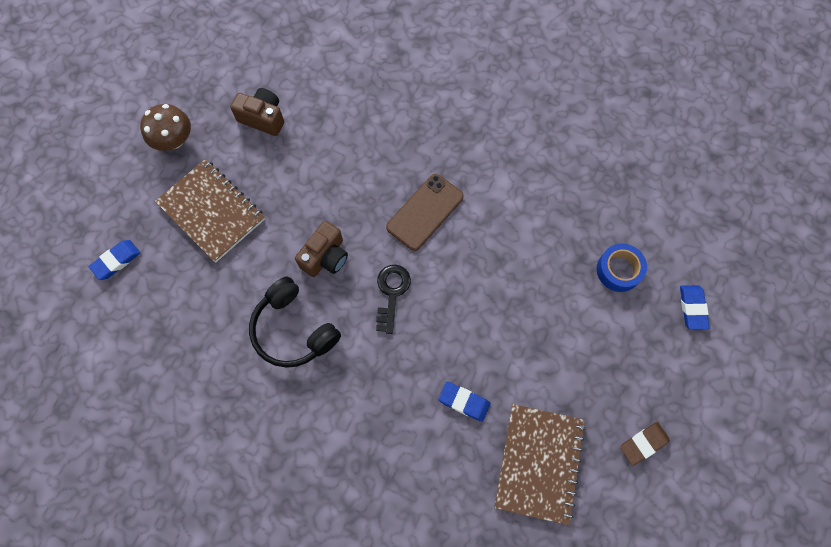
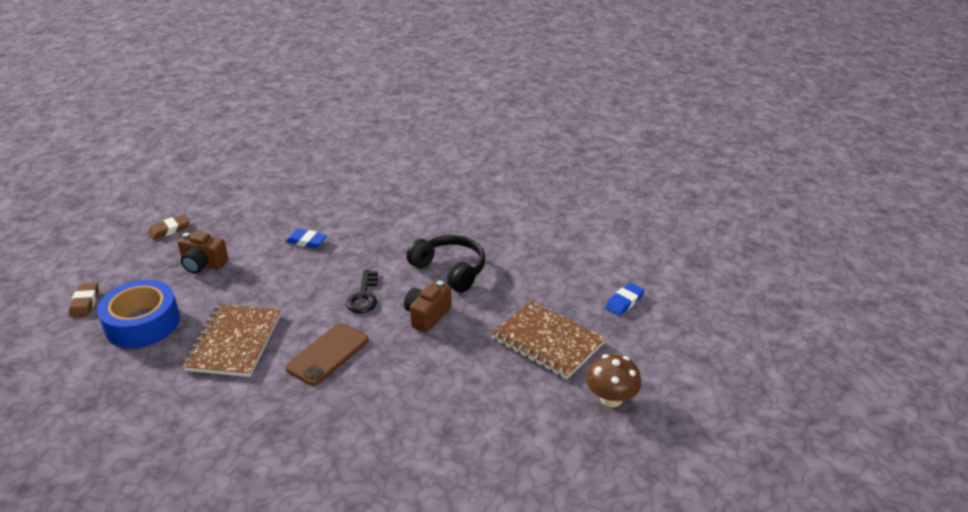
camera: 175 degrees right, 35 degrees down
brown camera [230,88,284,136] -> brown camera moved to [178,231,229,273]
brown notebook [494,404,586,526] -> brown notebook moved to [182,304,281,377]
blue tape [597,243,647,292] -> blue tape [97,280,180,348], size x1.65
blue eraser [680,285,710,330] -> brown eraser [69,283,99,317]

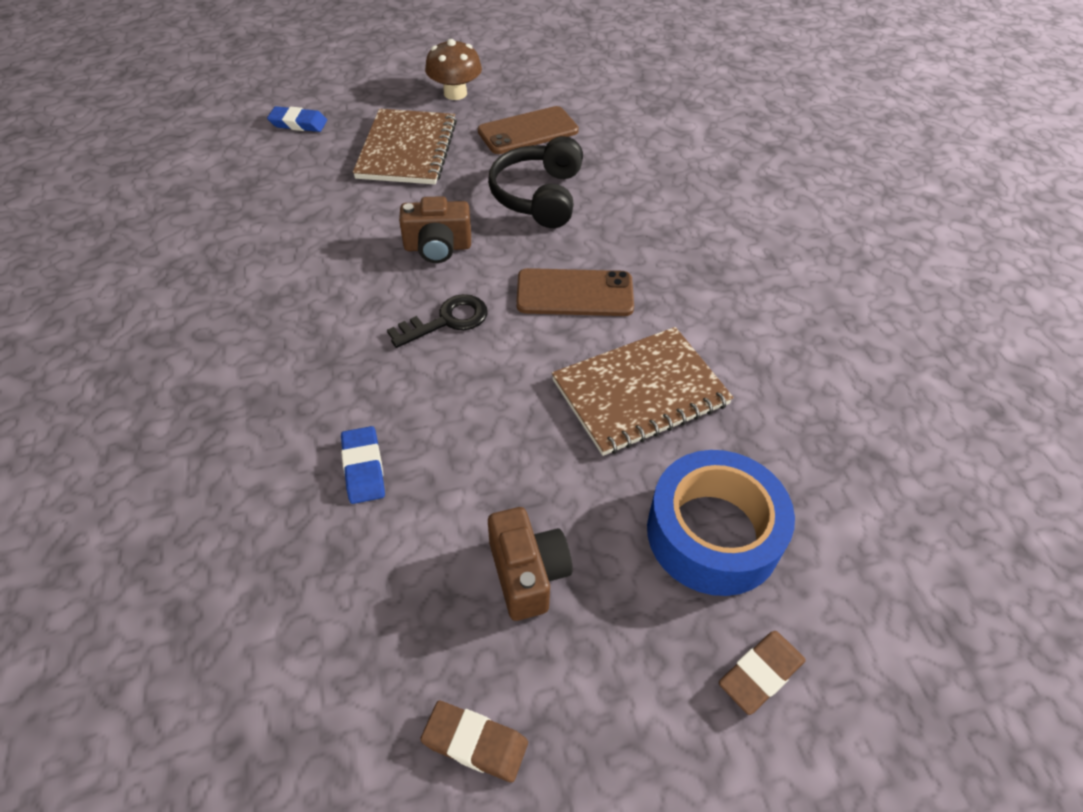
camera: 125 degrees left, 15 degrees up
black headphones [406,235,485,293] -> black headphones moved to [488,136,583,228]
none -> brown phone [478,106,579,154]

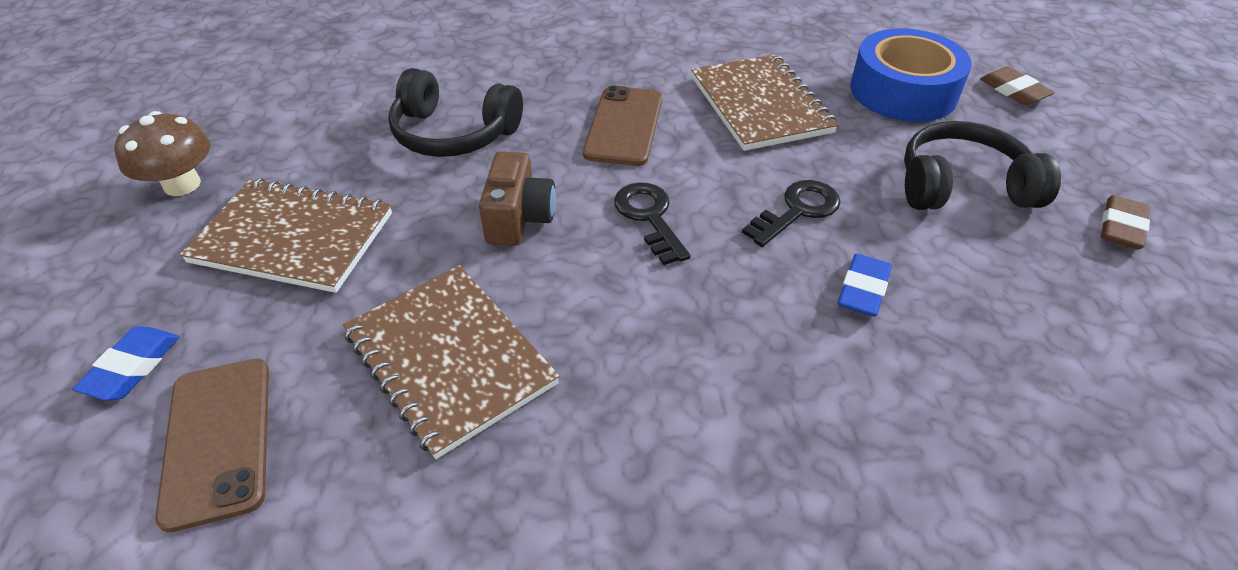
camera: 80 degrees left, 5 degrees down
blue eraser [341,426,385,504] -> blue eraser turned 60 degrees counterclockwise [838,254,892,316]
brown phone [478,106,579,154] -> brown phone moved to [155,359,269,532]
brown camera [488,507,573,621] -> black headphones [904,121,1061,210]
none -> brown notebook [343,265,560,459]
none -> black key [742,180,841,247]

